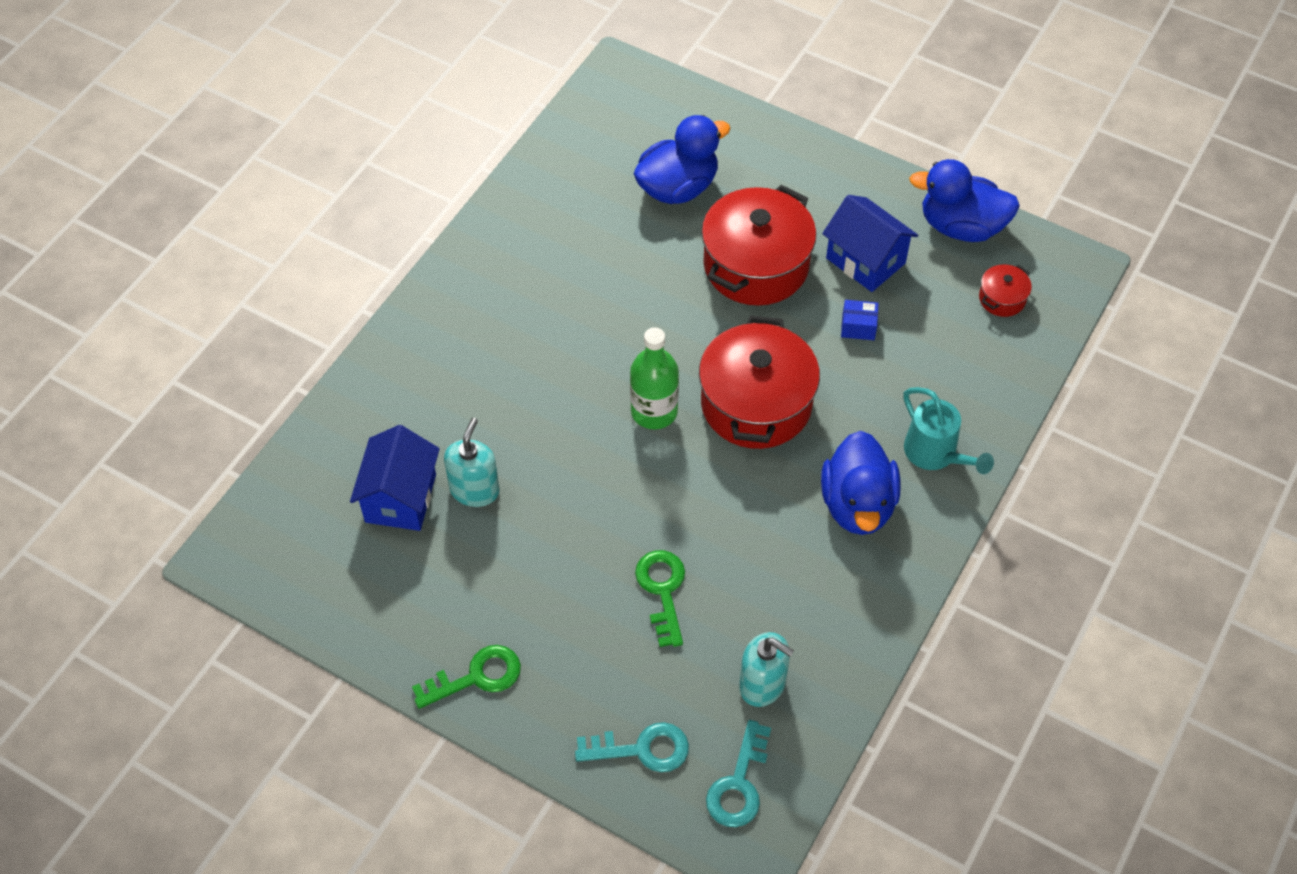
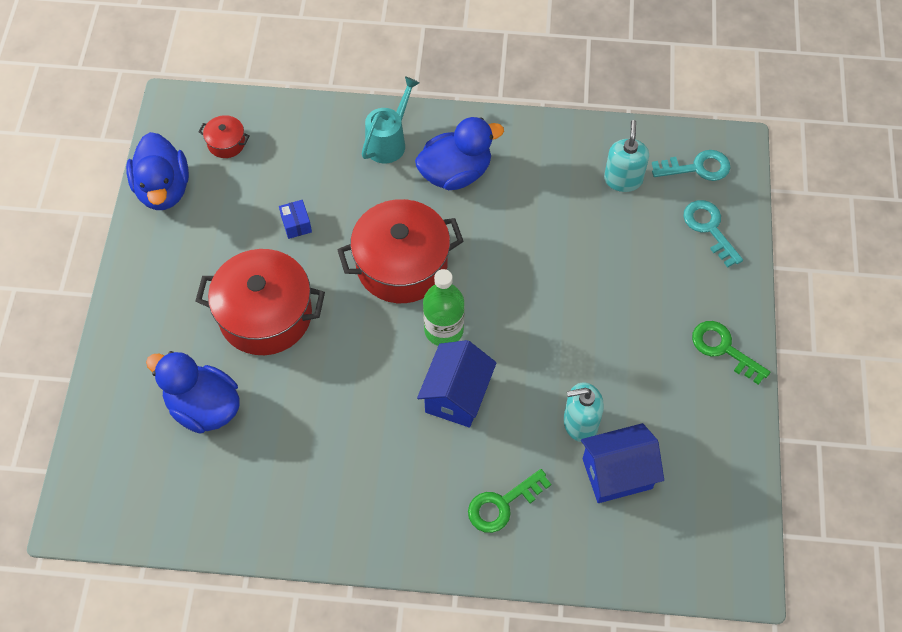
camera: 115 degrees left, 5 degrees up
green key [635,550,685,647] -> green key moved to [468,469,551,533]
blue house [822,195,918,292] -> blue house moved to [417,340,497,427]

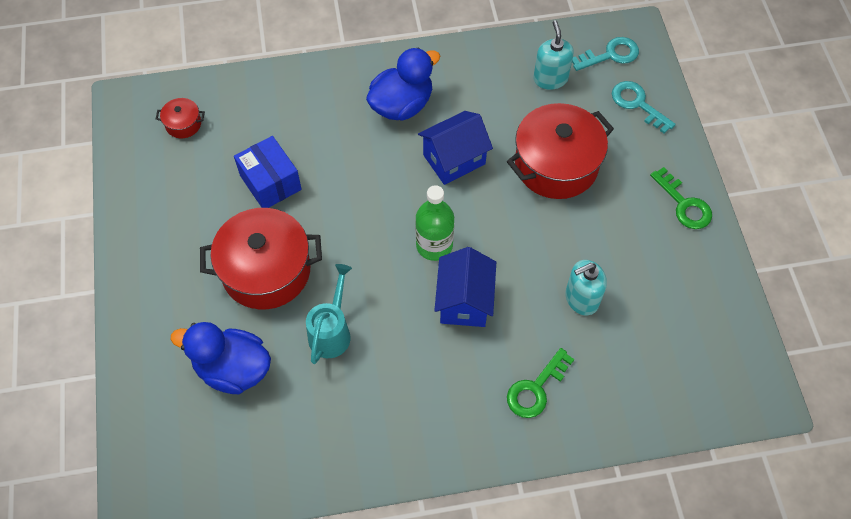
camera: 15 degrees left, 0 degrees up
blue duck [126,132,189,210] -> none
blue box [279,200,312,239] -> blue box [234,136,302,208], size x1.89
red pot [337,199,464,303] -> red pot moved to [507,103,614,199]
turquoise watering can [362,76,419,164] -> turquoise watering can moved to [306,264,352,364]
blue house [581,423,664,503] -> blue house moved to [418,111,493,185]
green key [692,321,770,385] -> green key turned 150 degrees counterclockwise [650,167,712,229]

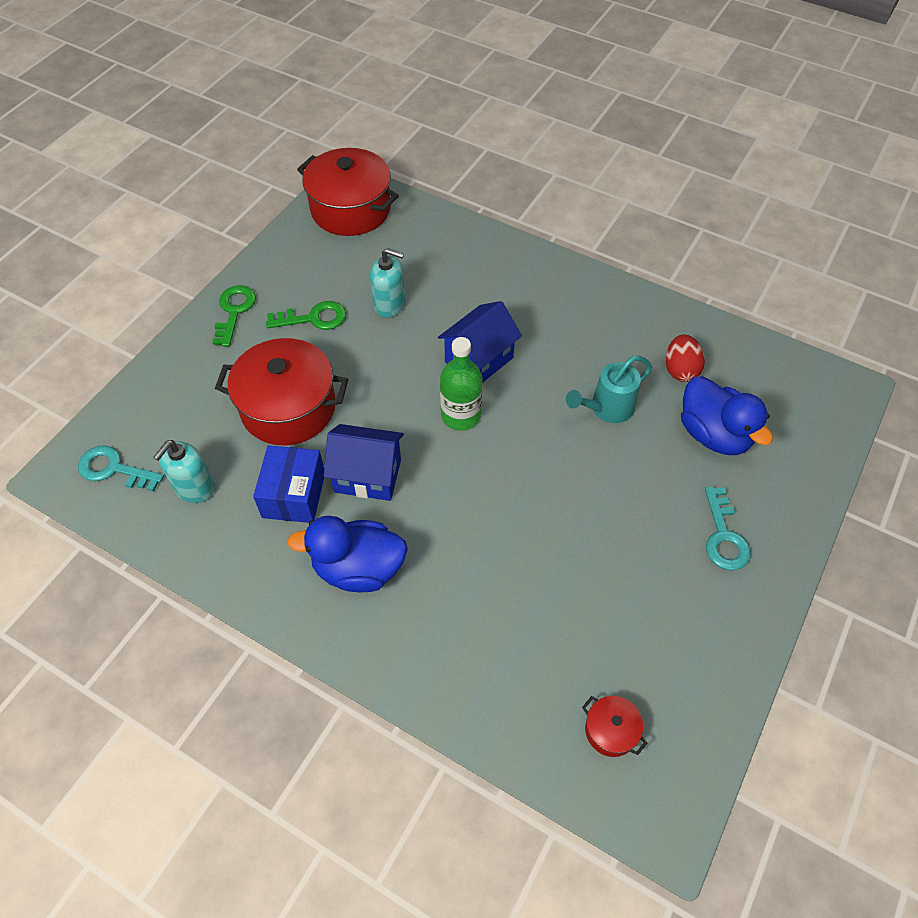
camera: 140 degrees left, 5 degrees down
red pot [200,208,322,309] -> red pot moved to [297,148,399,236]
blue box [234,136,302,208] -> blue box moved to [253,445,324,523]
green key [507,348,574,418] -> green key moved to [266,301,346,330]
turquoise key [612,81,676,134] -> turquoise key moved to [705,486,751,570]
none -> red egg [665,334,705,382]

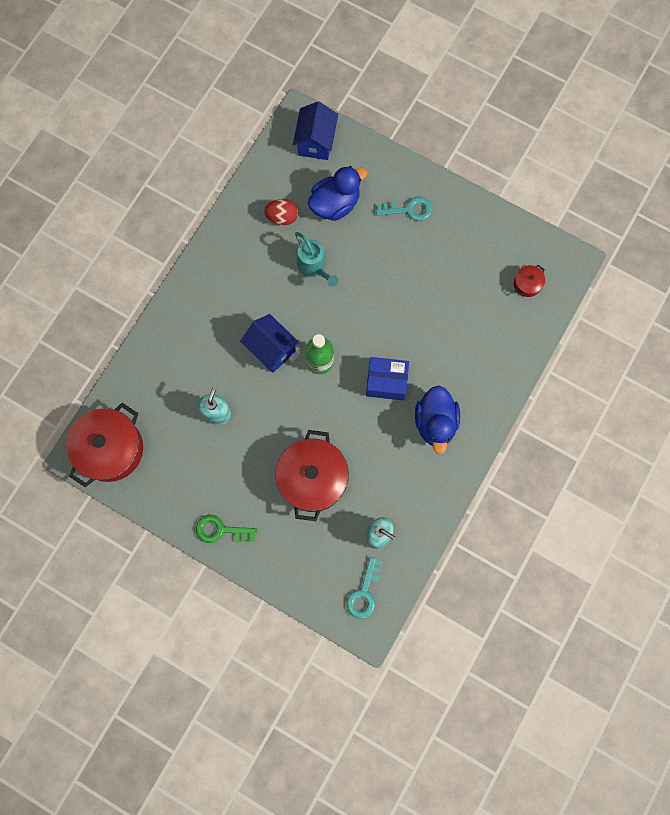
camera: 90 degrees left, 20 degrees up
blue box [253,445,324,523] -> blue box moved to [366,357,409,400]
green key [266,301,346,330] -> none
blue house [324,424,404,501] -> blue house moved to [293,101,338,160]

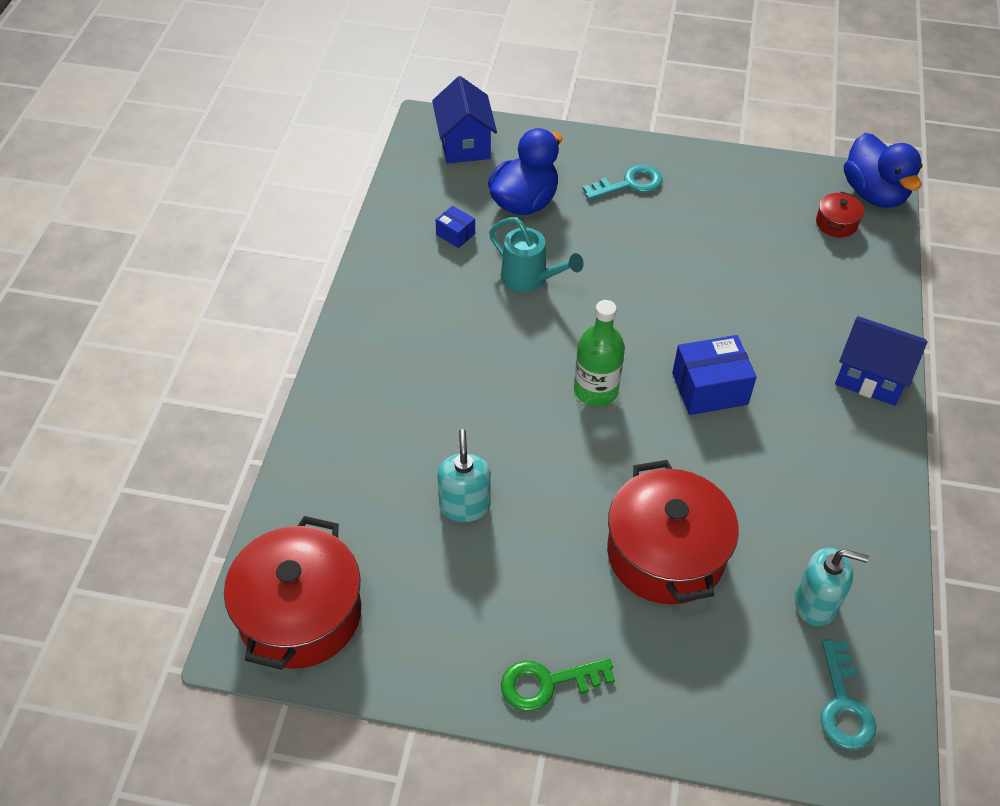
camera: 20 degrees left, 25 degrees down
blue house [240,314,299,373] -> blue house moved to [835,316,927,406]
red egg [264,199,298,225] -> blue box [436,206,475,248]
blue duck [415,385,460,454] -> blue duck moved to [844,133,922,208]

